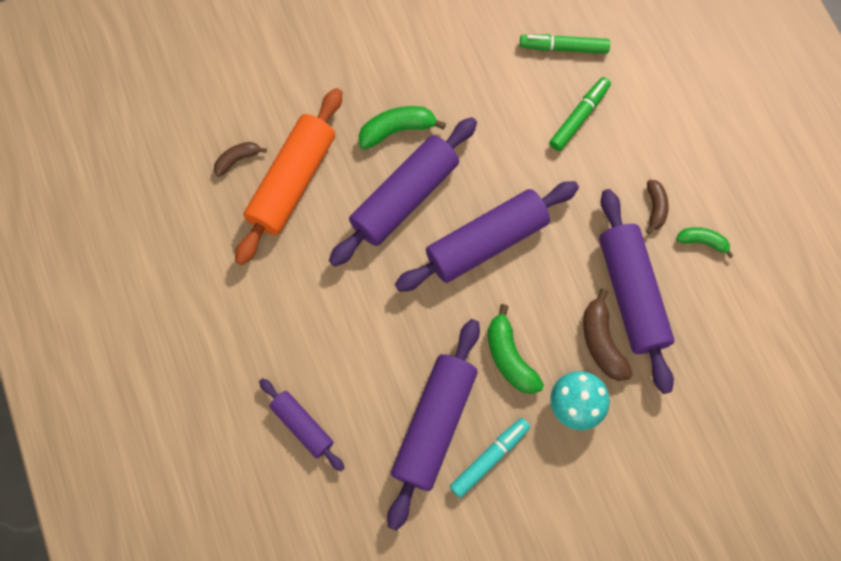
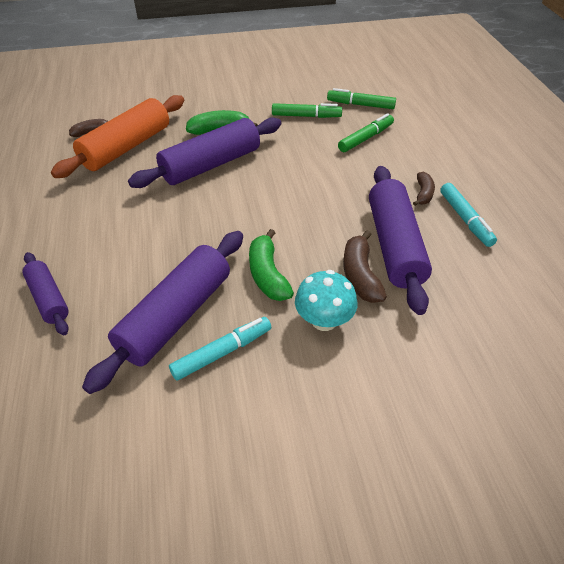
camera: 10 degrees right, 25 degrees down
purple rolling pin [395,181,579,292] -> none
green banana [676,227,734,258] -> turquoise marker [440,183,497,247]
none -> green marker [272,103,342,118]

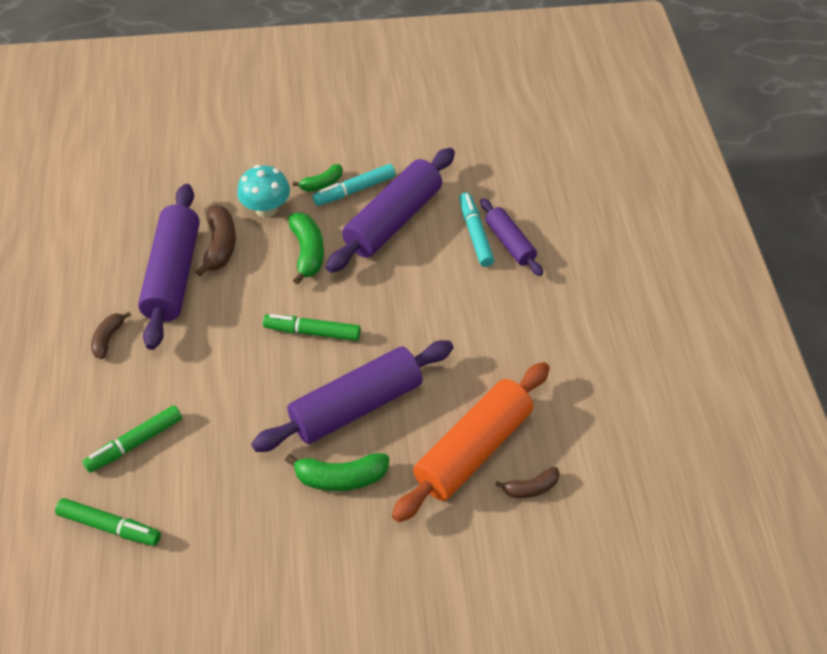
camera: 175 degrees left, 5 degrees up
green marker [272,103,342,118] -> green marker moved to [263,314,361,341]
turquoise marker [440,183,497,247] -> turquoise marker moved to [459,193,494,267]
none -> green banana [293,164,343,192]

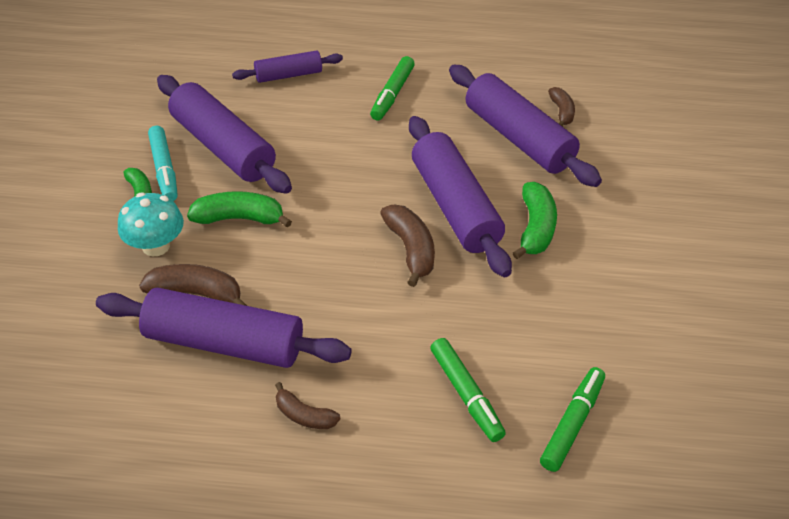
camera: 80 degrees left, 5 degrees down
green marker [263,314,361,341] -> green marker moved to [370,56,415,121]
orange rolling pin [392,362,550,523] -> purple rolling pin [449,65,602,187]
turquoise marker [459,193,494,267] -> none
none -> brown banana [380,205,435,287]

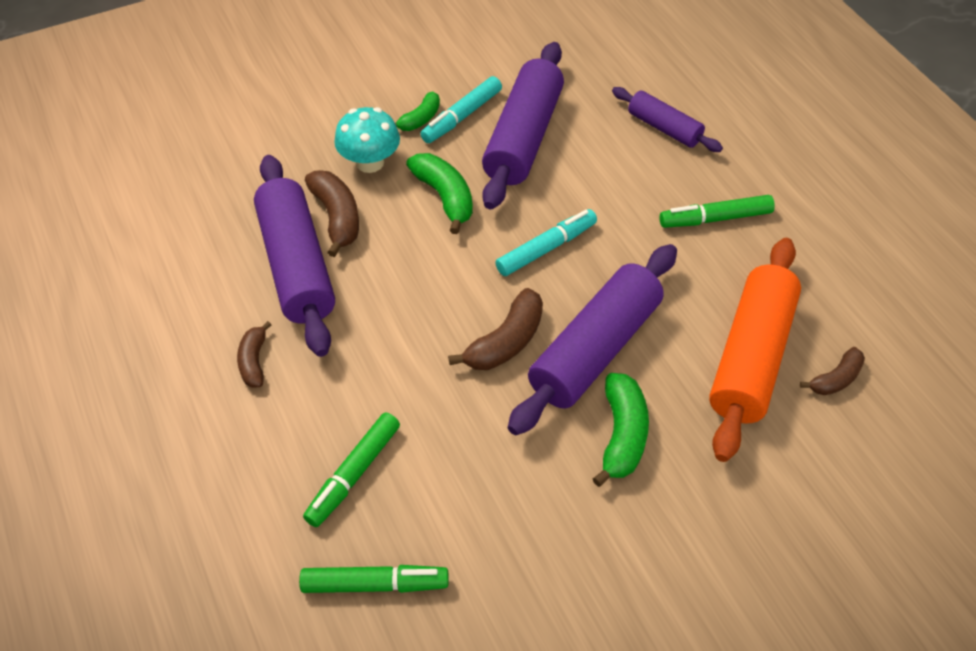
camera: 60 degrees right, 5 degrees up
purple rolling pin [449,65,602,187] -> orange rolling pin [709,238,801,462]
green banana [513,182,557,259] -> green banana turned 60 degrees counterclockwise [593,373,649,487]
none -> turquoise marker [495,209,597,276]

